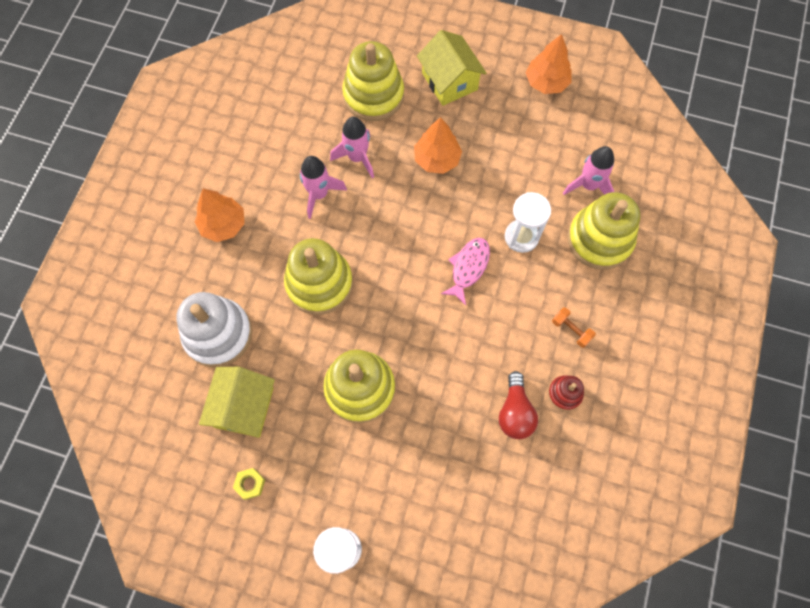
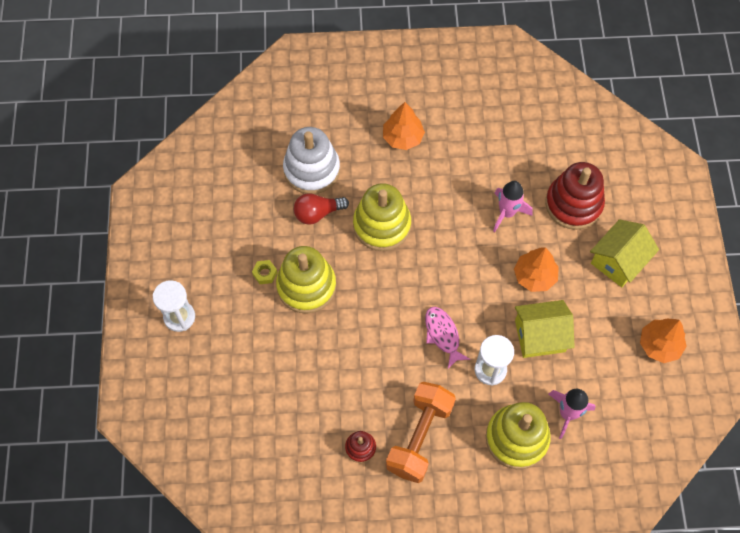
camera: 70 degrees right, 5 degrees down
yellow house [199,367,275,438] -> yellow house moved to [515,300,575,358]
yellow nut [233,468,265,500] -> yellow nut moved to [252,260,277,284]
pink rocket [300,156,347,219] -> none
yellow stacking toy [342,41,404,121] -> red stacking toy [545,162,605,230]
pink fish [441,238,490,305] -> pink fish turned 120 degrees counterclockwise [425,307,470,369]
red light bulb [499,371,538,439] -> red light bulb moved to [294,193,349,225]
orange dumbbell [552,307,596,348] -> orange dumbbell [386,382,456,483], size x2.41

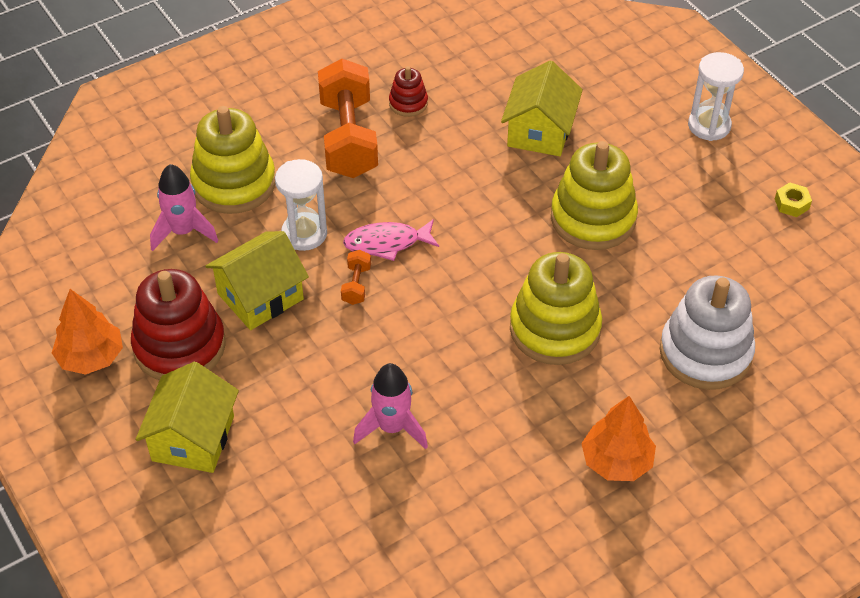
camera: 150 degrees right, 15 degrees down
yellow nut [252,260,277,284] -> yellow nut moved to [775,182,812,217]
red light bulb [294,193,349,225] -> none
pink fish [425,307,470,369] -> pink fish turned 135 degrees clockwise [343,219,439,261]
orange tree [514,247,559,292] -> none
red stacking toy [545,162,605,230] -> red stacking toy moved to [131,269,226,380]
none -> orange dumbbell [341,250,371,305]
none -> yellow house [501,60,583,156]

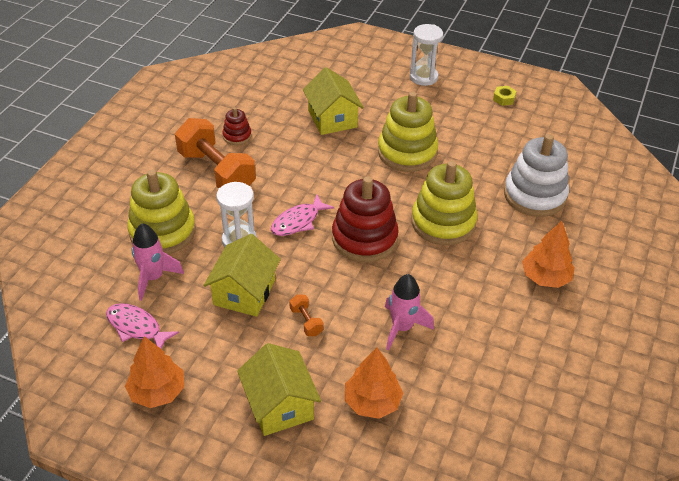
camera: 35 degrees left, 5 degrees down
red stacking toy [131,269,226,380] -> red stacking toy moved to [332,176,399,262]
orange dumbbell [341,250,371,305] -> orange dumbbell moved to [289,294,324,336]
none -> pink fish [106,303,179,349]
none -> orange tree [345,347,403,419]

